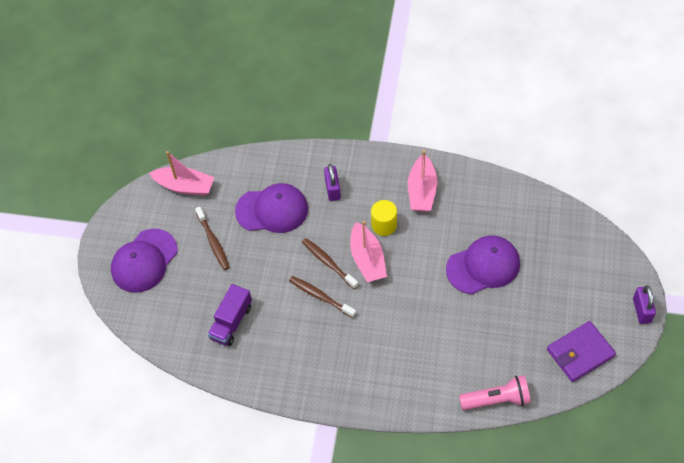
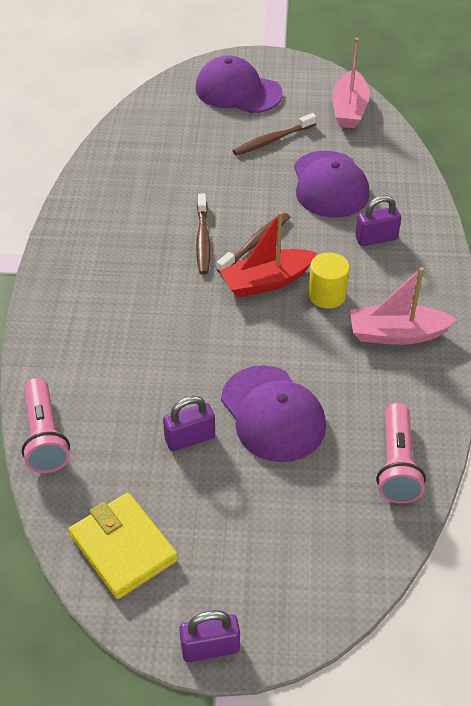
camera: 80 degrees right, 10 degrees down
purple truck [208,284,252,346] -> none
brown toothbrush [289,276,356,318] -> brown toothbrush turned 150 degrees clockwise [196,193,210,275]
pink boat [350,221,387,283] -> red boat [220,211,317,297]
purple wallet [547,321,616,382] -> yellow wallet [69,493,178,599]
none -> purple padlock [163,396,215,451]
none -> pink flashlight [376,403,426,503]

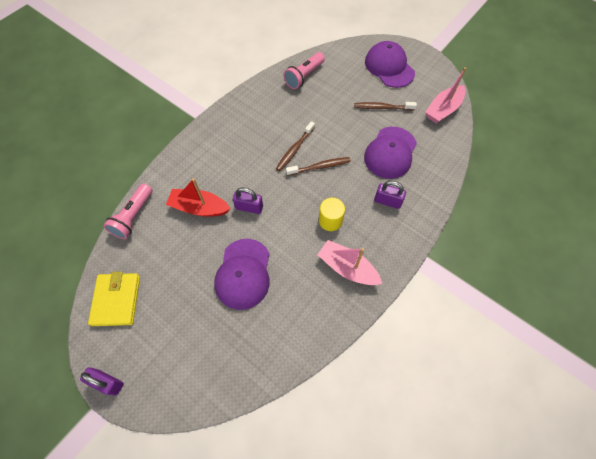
camera: 35 degrees right, 15 degrees up
purple padlock [163,396,215,451] -> purple padlock moved to [233,187,263,214]
red boat [220,211,317,297] -> red boat moved to [166,178,231,217]
pink flashlight [376,403,426,503] -> pink flashlight moved to [283,52,325,89]

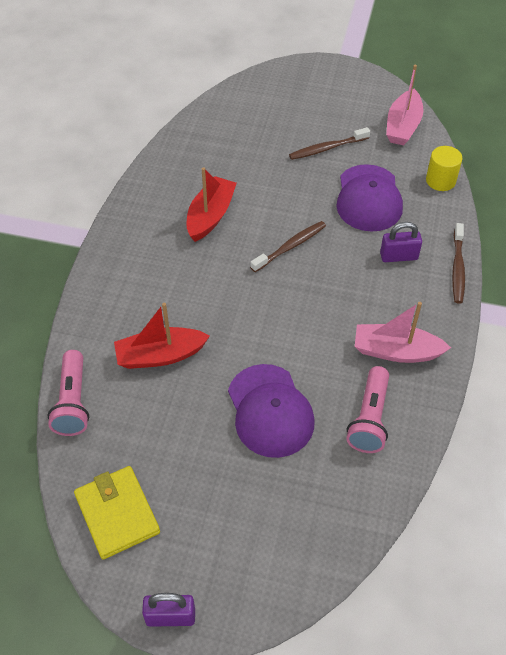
camera: 25 degrees left, 10 degrees down
purple padlock [233,187,263,214] -> none
brown toothbrush [276,121,315,171] -> brown toothbrush moved to [452,223,465,304]
pink flashlight [283,52,325,89] -> pink flashlight moved to [347,366,389,453]
yellow cylinder [319,198,345,231] -> yellow cylinder moved to [426,146,462,191]
purple cap [365,41,415,88] -> none
none -> red boat [186,167,237,242]

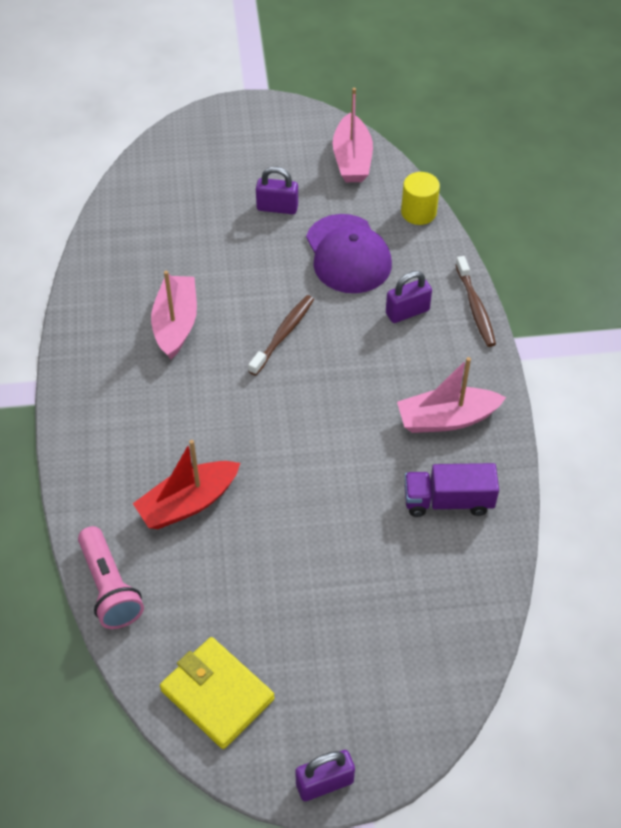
camera: 20 degrees left, 0 degrees up
red boat [186,167,237,242] -> pink boat [151,271,197,360]
purple cap [228,364,314,458] -> none
brown toothbrush [289,127,370,160] -> purple padlock [256,166,298,214]
pink flashlight [347,366,389,453] -> purple truck [405,463,499,517]

